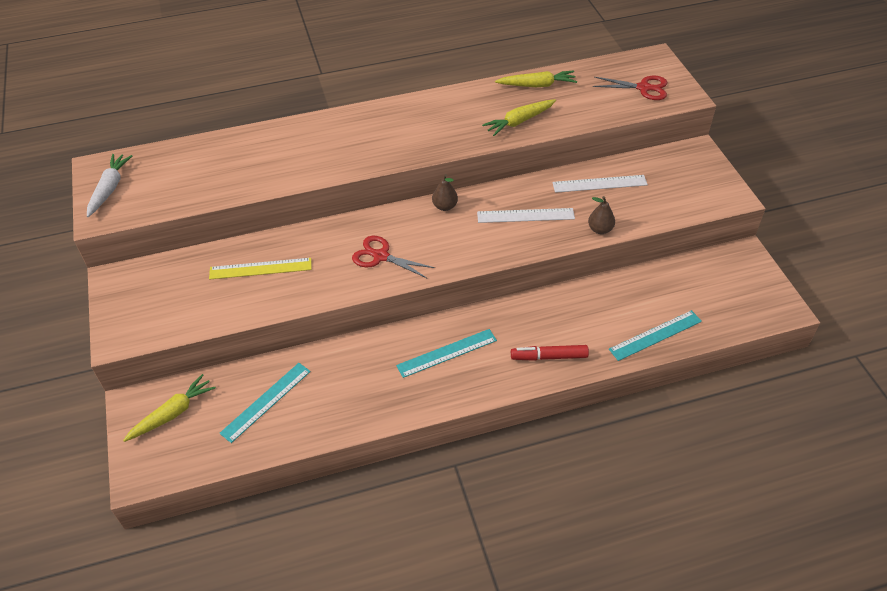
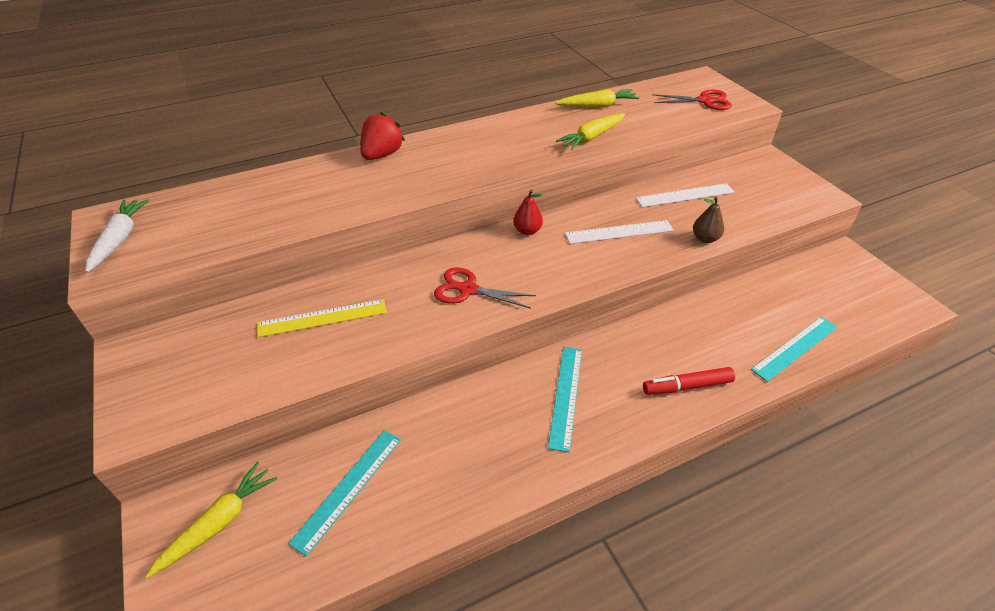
camera: 10 degrees left, 5 degrees down
turquoise ruler [396,329,497,378] -> turquoise ruler turned 45 degrees counterclockwise [548,347,582,452]
brown pear [432,174,458,211] -> red pear [513,189,543,235]
none -> red strawberry [360,112,405,160]

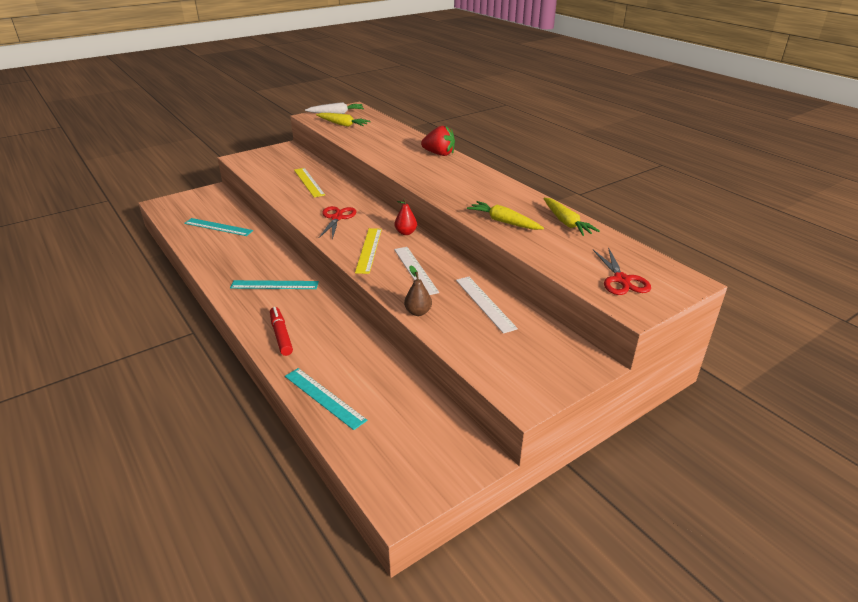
camera: 80 degrees right, 10 degrees down
yellow carrot [145,462,277,579] -> yellow carrot moved to [316,113,371,127]
none -> yellow ruler [355,228,382,274]

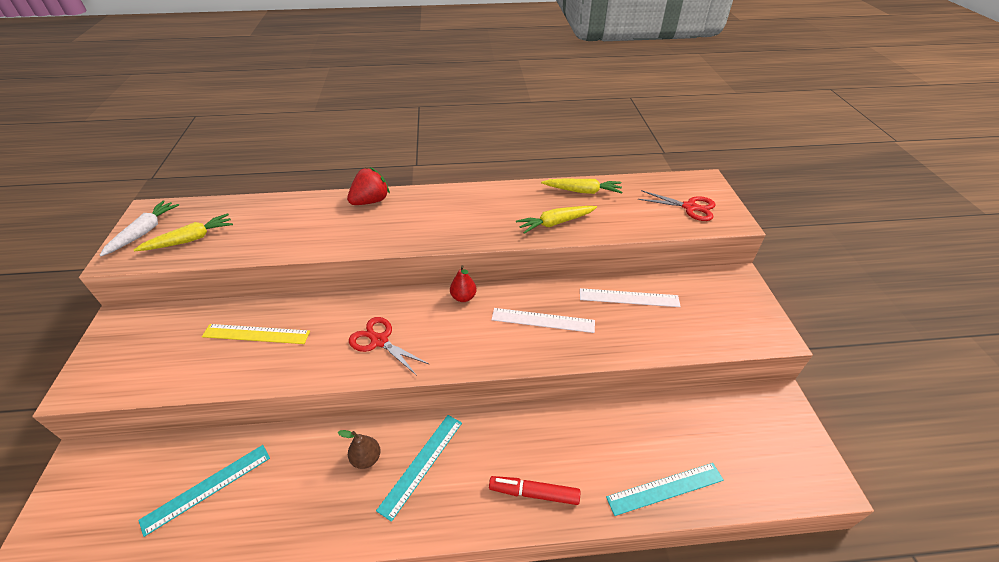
camera: 60 degrees left, 10 degrees up
yellow ruler [355,228,382,274] -> none
brown pear [404,265,432,316] -> brown pear moved to [338,430,380,469]

